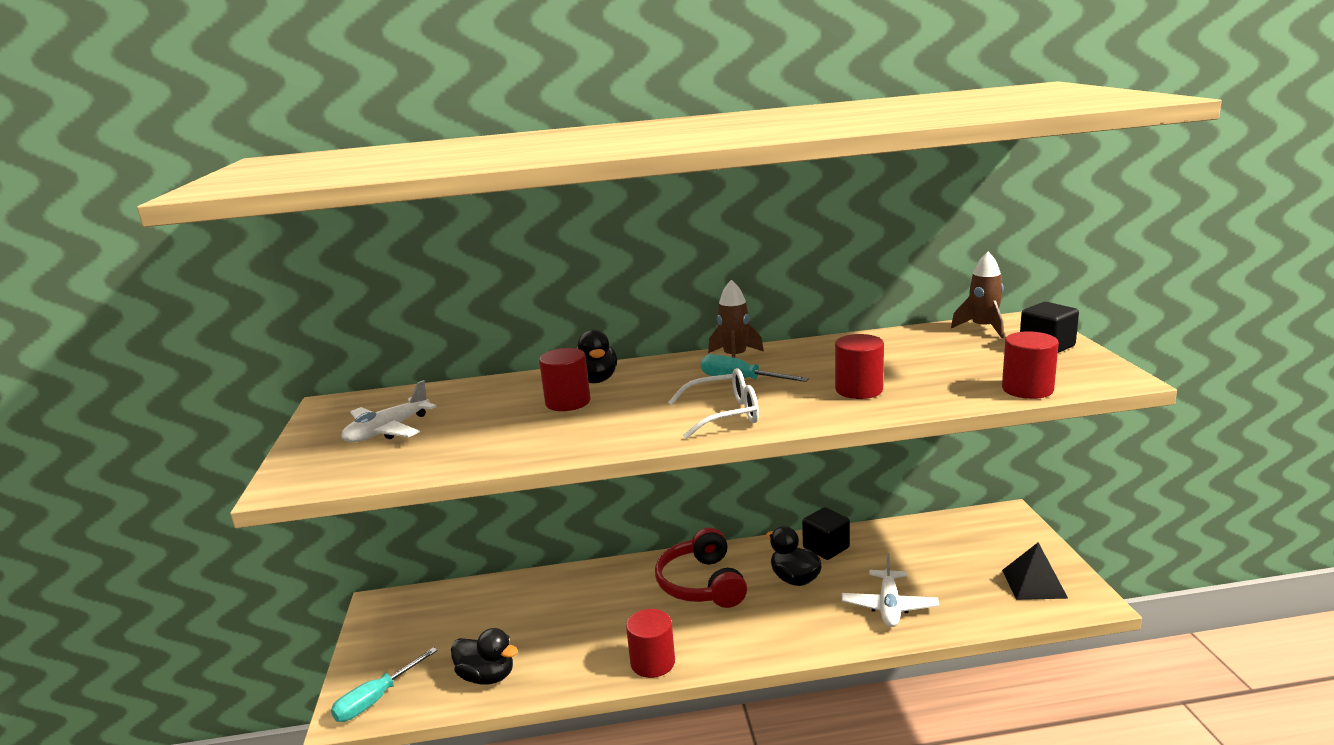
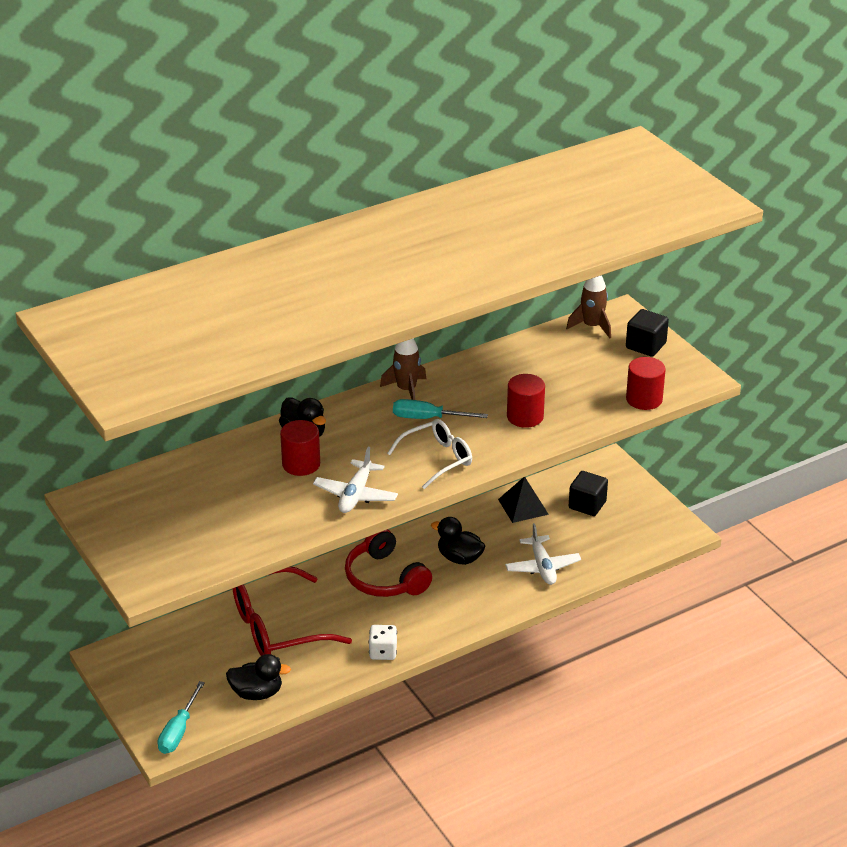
camera: 25 degrees left, 15 degrees up
white plane [341,380,437,442] -> white plane moved to [313,447,398,513]
red cylinder [626,609,675,678] -> white dice [369,625,397,660]
black cube [802,507,850,560] -> black cube moved to [569,471,608,516]
black pyramid [1002,542,1068,600] -> black pyramid moved to [498,477,549,523]
none -> red glasses [232,567,352,656]

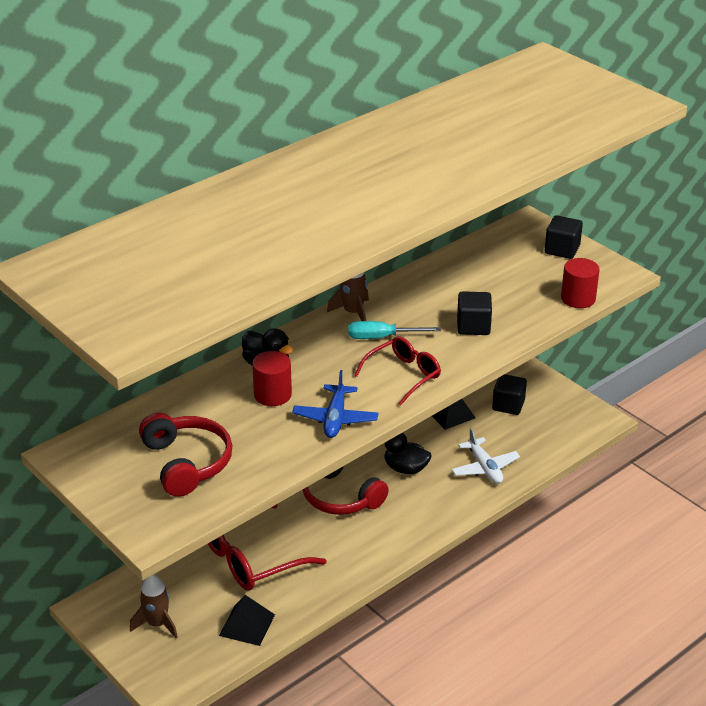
camera: 10 degrees left, 0 degrees up
turquoise screwdriver [157,681,205,754] -> none
black duck [226,654,291,700] -> black pyramid [219,595,275,646]
white plane [313,447,398,513] -> blue plane [292,370,379,438]
white dice [369,625,397,660] -> none
white glasses [387,419,472,489] -> red glasses [354,336,441,406]
red cylinder [507,374,545,428] -> black cube [457,291,492,335]
brown rocket [566,276,611,338] -> brown rocket moved to [130,574,178,638]
none -> red headphones [139,413,232,497]

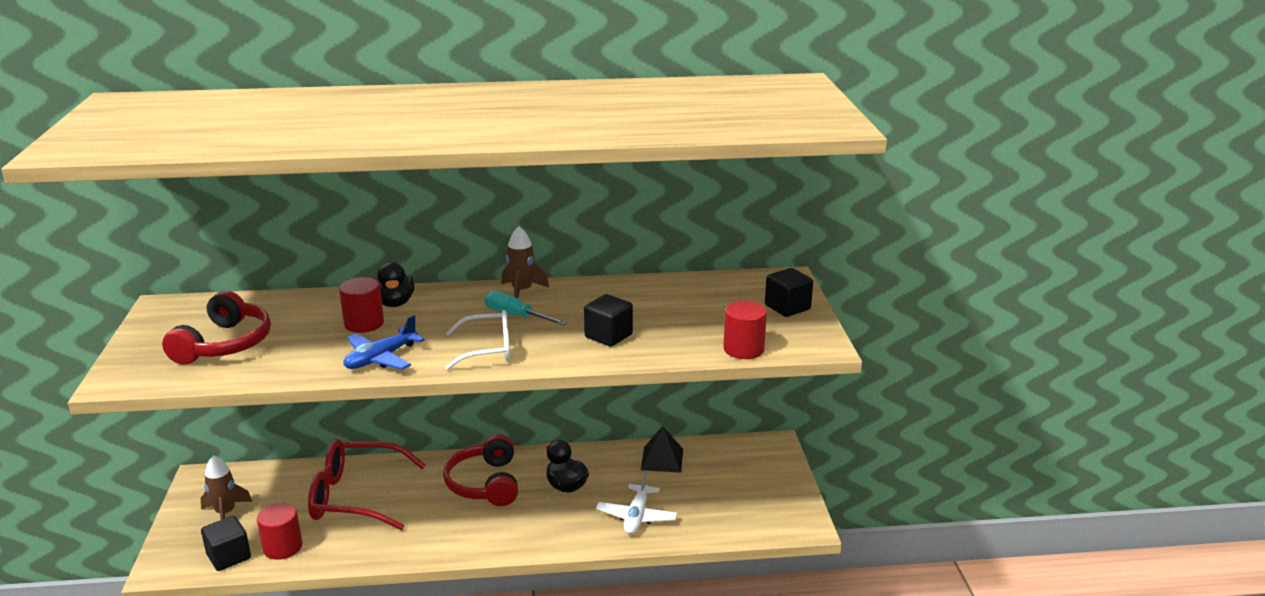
camera: 35 degrees right, 10 degrees down
black pyramid [219,595,275,646] -> red cylinder [257,503,302,560]
red glasses [354,336,441,406] -> white glasses [445,310,510,370]
black cube [492,374,527,415] -> black cube moved to [201,516,251,571]

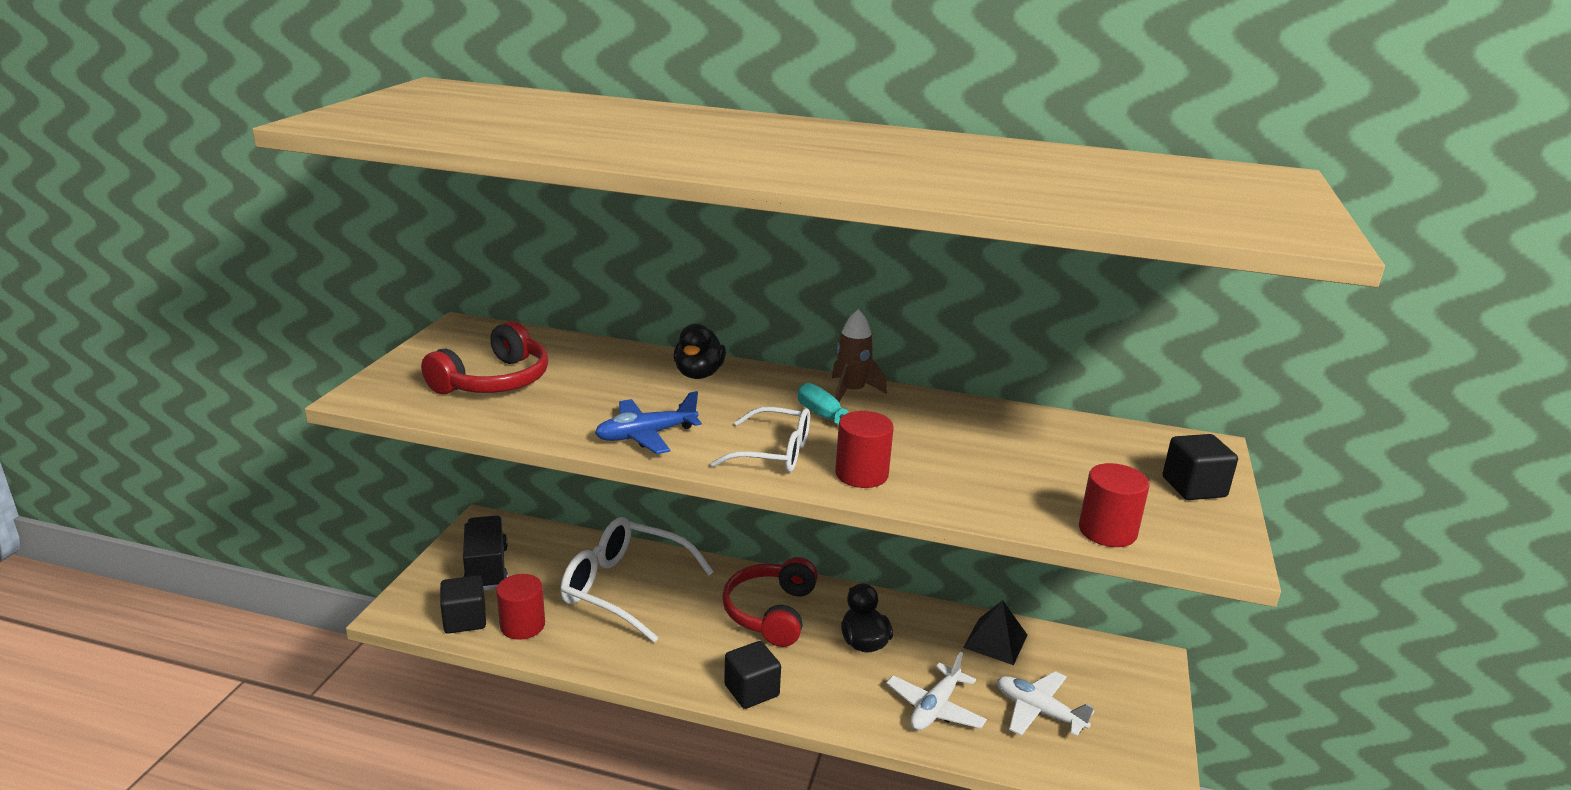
camera: 20 degrees right, 0 degrees up
brown rocket [200,455,252,520] -> black truck [463,515,508,591]
red glasses [308,439,425,530] -> white glasses [560,517,714,643]
red cylinder [339,277,384,333] -> red cylinder moved to [835,411,894,488]
black cube [584,294,633,347] -> black cube moved to [724,641,781,709]
none -> white plane [997,671,1094,736]

